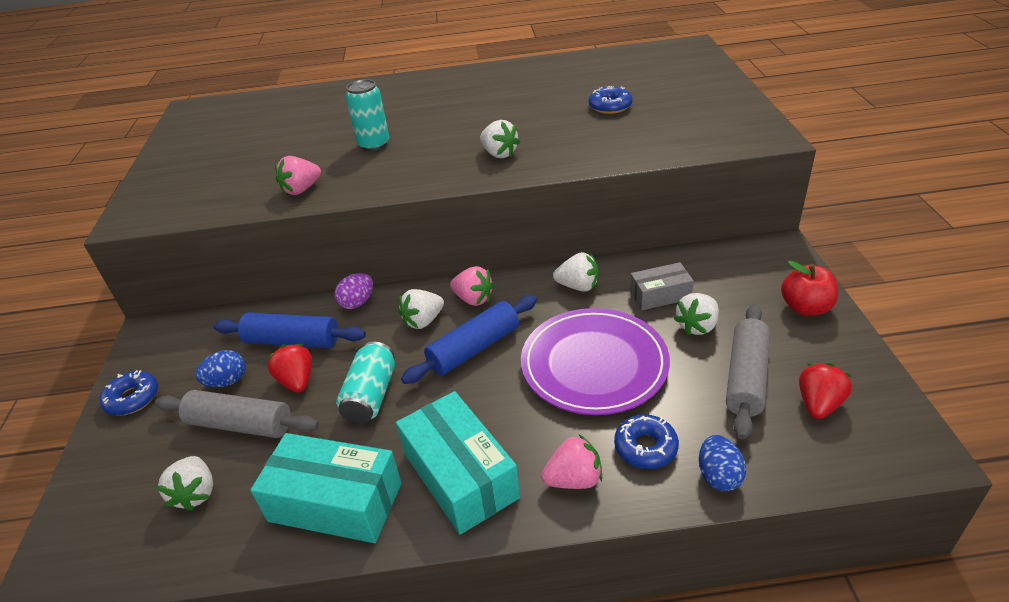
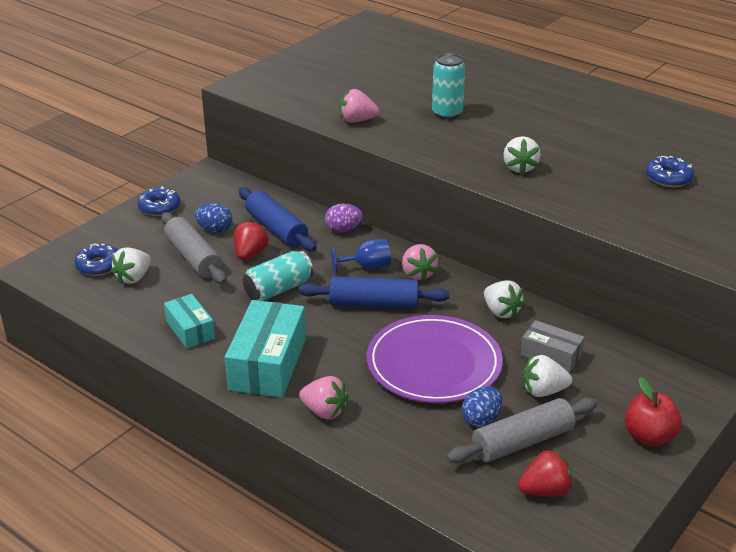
camera: 40 degrees right, 5 degrees down
turquoise box [250,433,402,543] -> turquoise box [164,294,215,348], size x0.57
white strawberry [399,289,444,329] -> blue goblet [331,239,391,274]
blue donut [614,414,679,469] -> blue donut moved to [75,244,118,276]
blue egg [699,435,746,491] -> blue egg moved to [462,386,502,427]

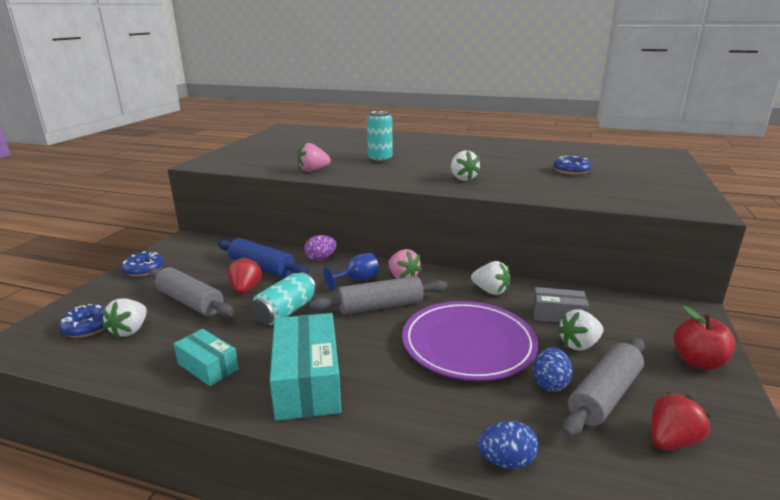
camera: 20 degrees left, 10 degrees down
blue egg [195,203,232,232] -> blue egg moved to [478,421,539,469]
blue rolling pin [299,276,450,309] -> grey rolling pin [310,276,448,315]
pink strawberry [299,376,349,420] -> none

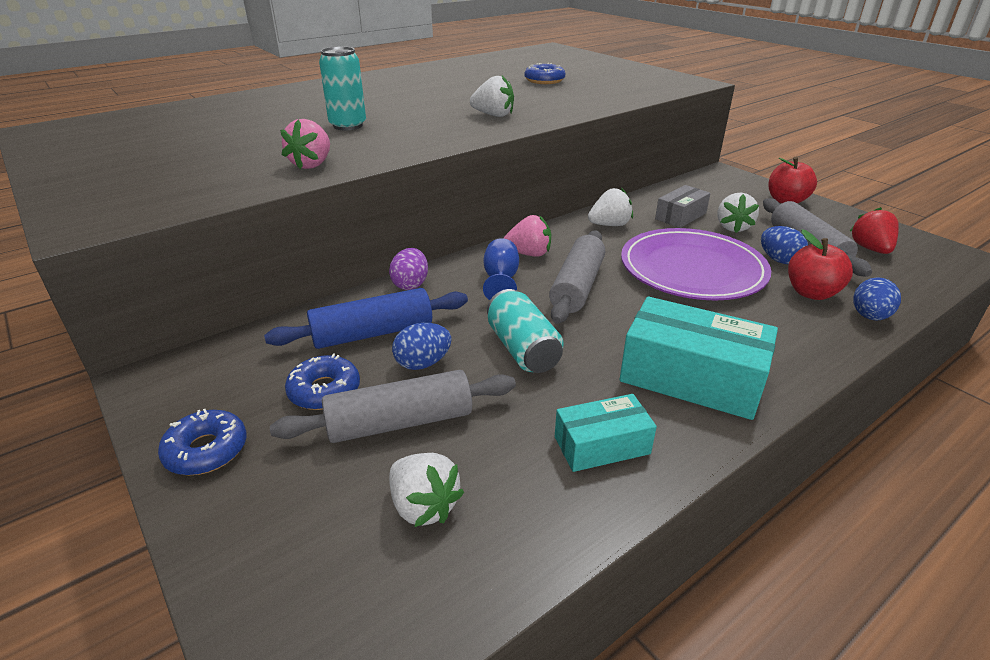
camera: 55 degrees left, 10 degrees up
blue donut [59,304,106,338] -> blue donut moved to [285,354,360,410]
red strawberry [228,256,262,294] -> blue egg [392,323,452,370]
none -> red apple [788,229,853,300]

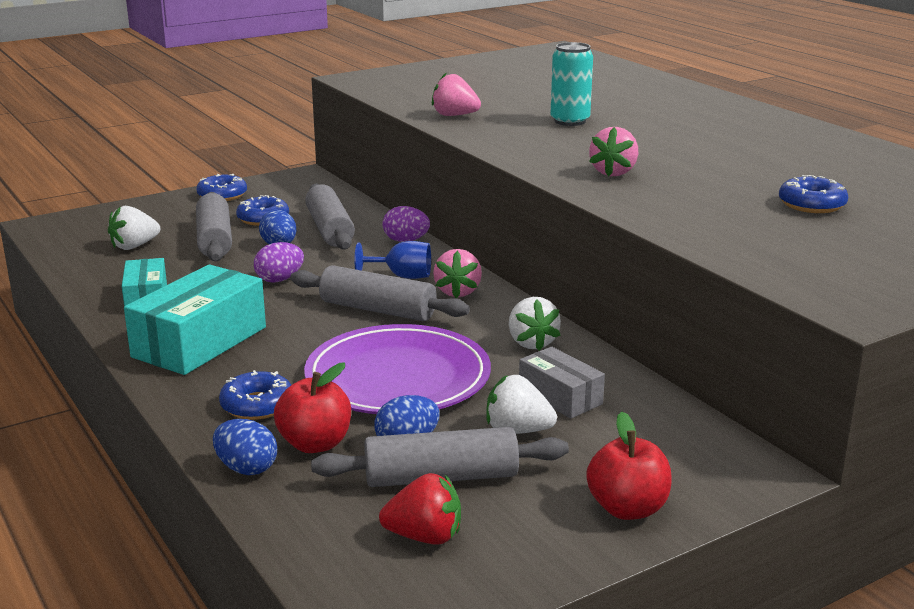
camera: 95 degrees right, 10 degrees down
blue rolling pin [264,288,468,349] -> grey rolling pin [305,184,355,249]
white strawberry [470,76,514,117] -> pink strawberry [589,127,638,177]
turquoise can [487,289,564,373] -> purple egg [254,242,304,283]
none -> blue donut [219,370,291,420]

